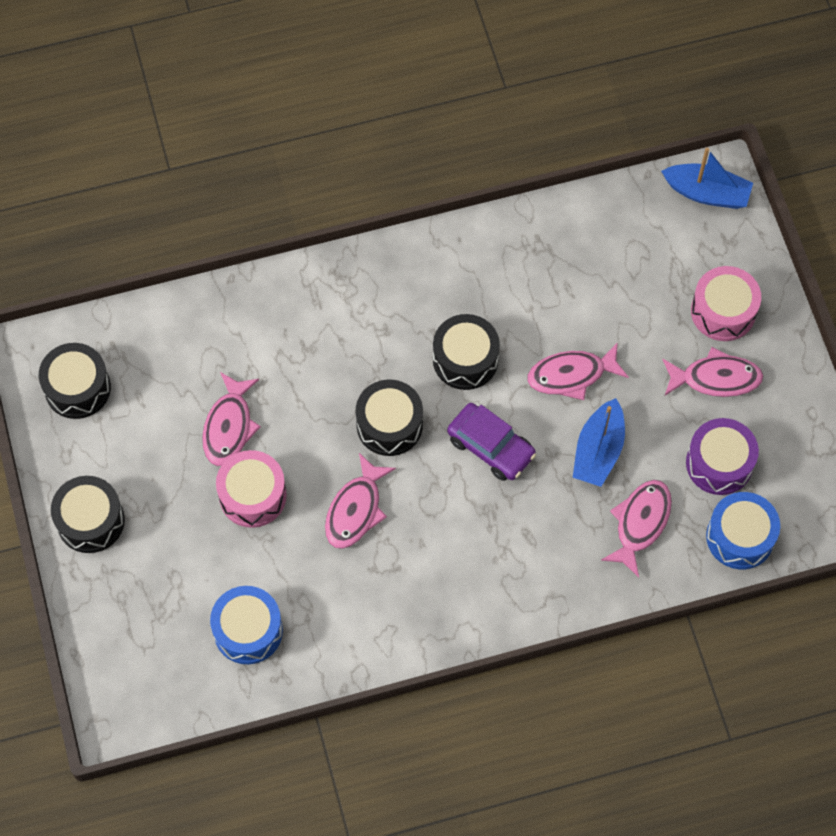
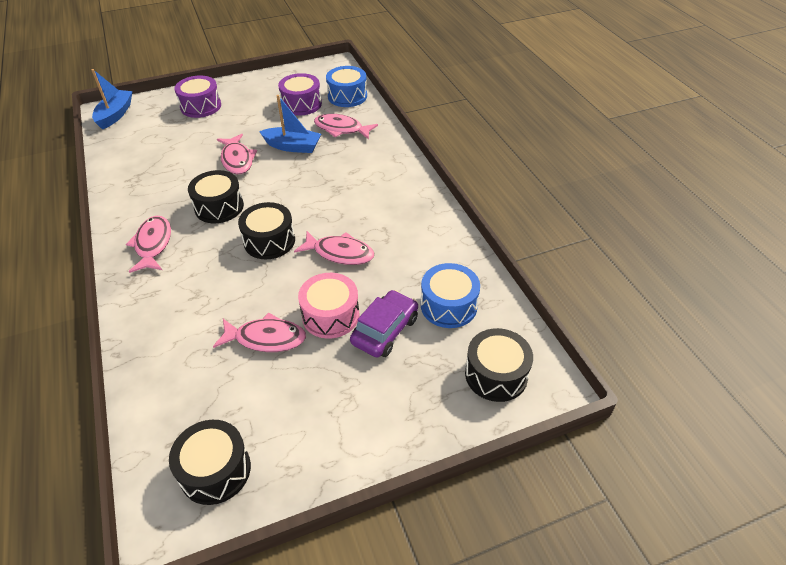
camera: 95 degrees left, 20 degrees down
black drum [51,476,125,553] -> black drum moved to [465,328,533,402]
purple car [447,403,536,481] -> purple car moved to [350,290,418,357]
pink fish [662,347,763,397] -> pink fish moved to [126,216,171,273]
pink drum [691,266,761,341] -> purple drum [174,75,221,118]

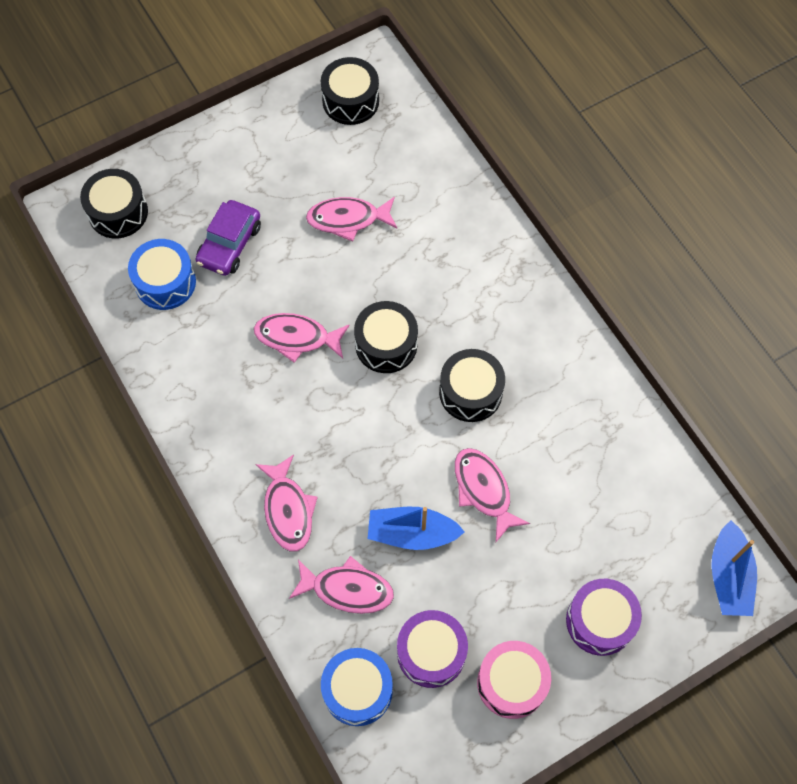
camera: 170 degrees right, 20 degrees up
pink fish [126,216,171,273] -> pink fish moved to [255,455,318,551]
pink drum [298,273,359,339] -> pink drum moved to [477,641,551,719]

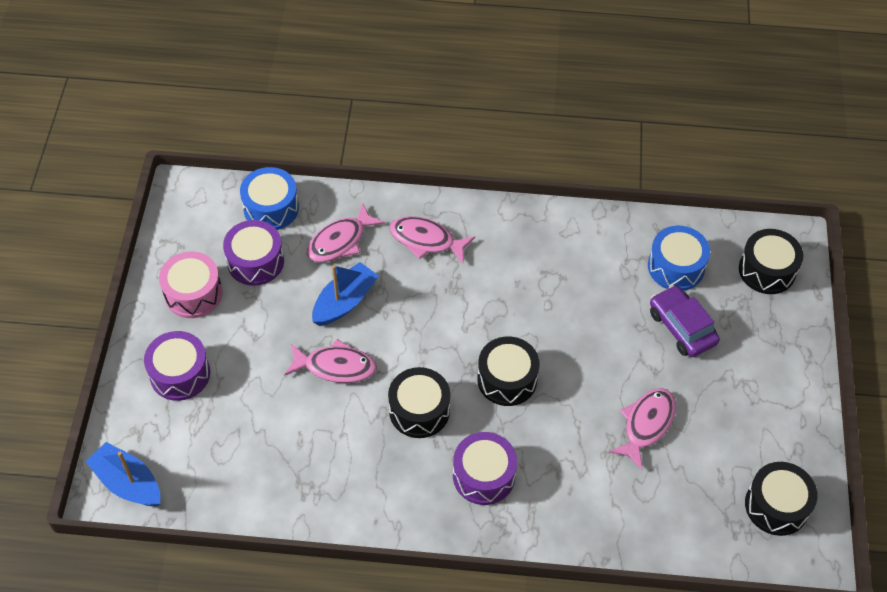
camera: 125 degrees right, 10 degrees down
pink fish [254,313,350,363] -> none
none -> purple drum [453,432,517,505]

